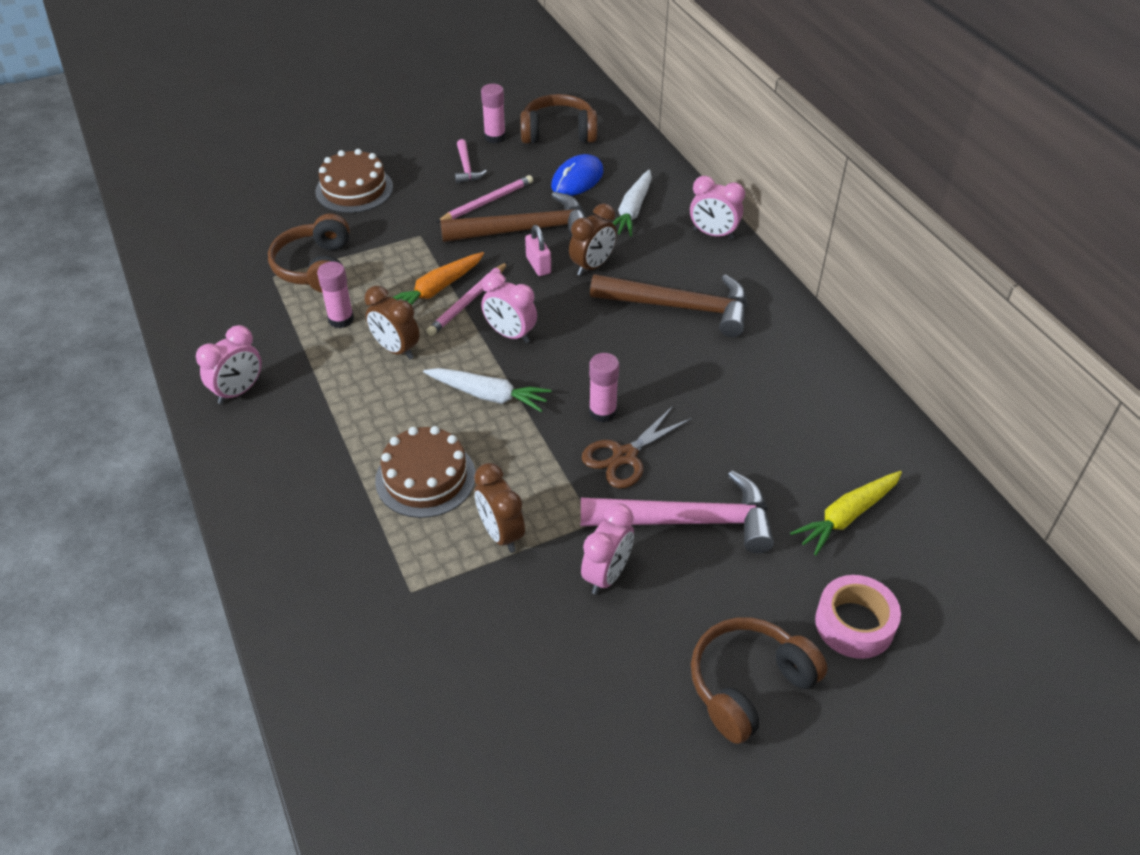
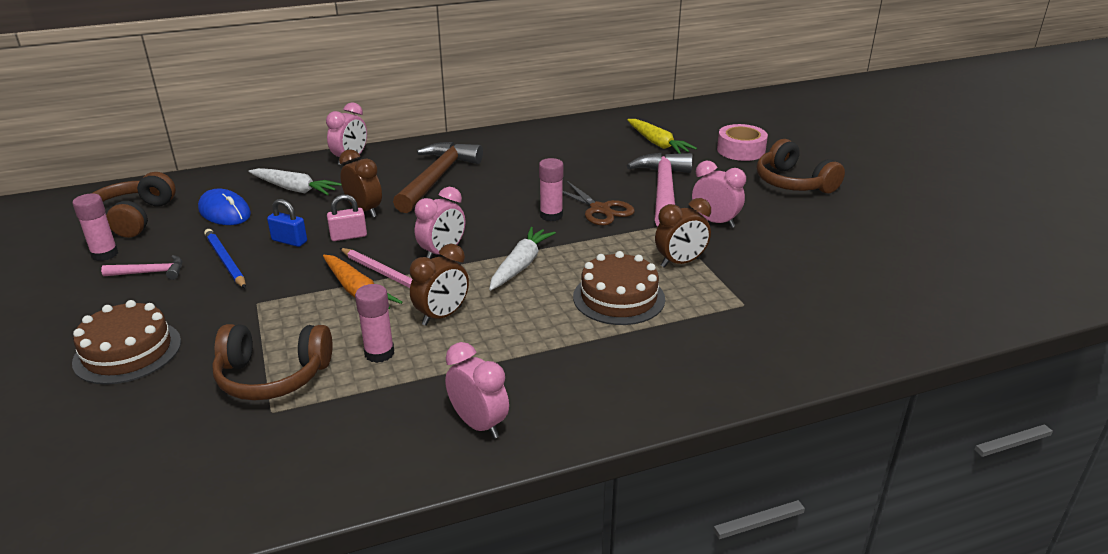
camera: 85 degrees left, 15 degrees down
pink pencil [436,175,533,223] -> blue pencil [204,229,246,289]
brown hammer [440,192,586,242] -> blue padlock [267,199,307,247]

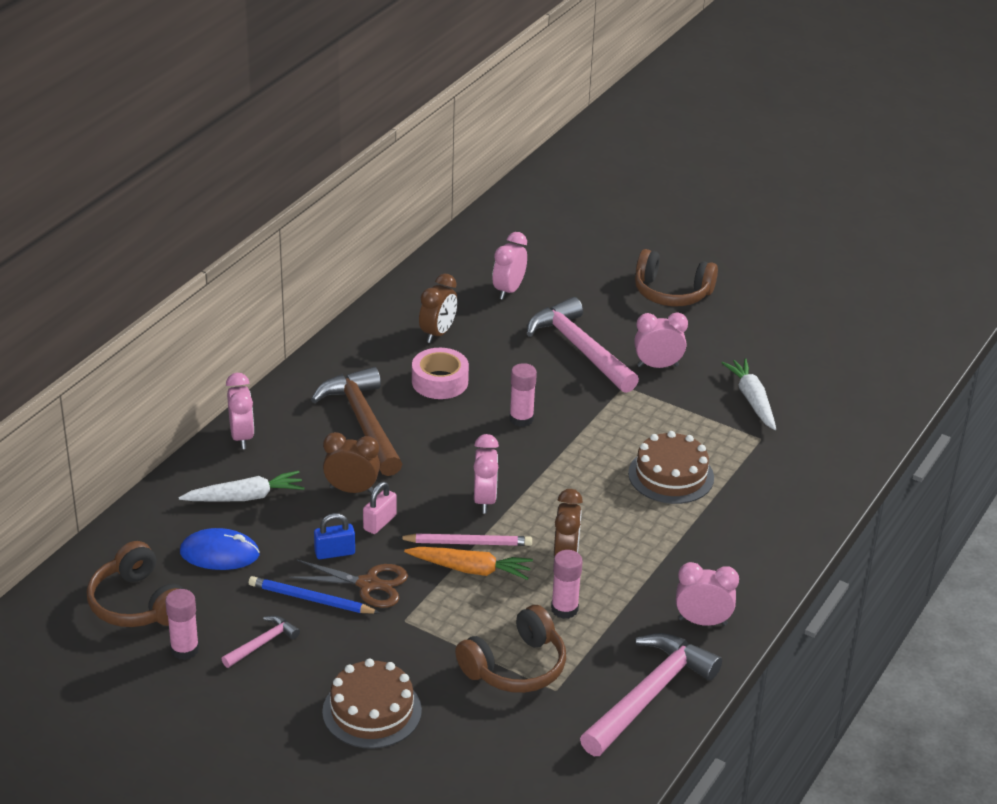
camera: 40 degrees left, 5 degrees up
white carrot [489,227,556,290] -> white carrot moved to [722,358,776,430]
brown scissors [562,180,635,226] -> brown scissors moved to [289,559,408,608]
yellow carrot [627,119,697,154] -> pink clock [492,232,527,300]
brown clock [655,198,711,268] -> brown clock moved to [419,274,457,343]
pink tape [717,124,768,161] -> pink tape moved to [412,348,469,399]
none -> pink hammer [580,633,722,756]

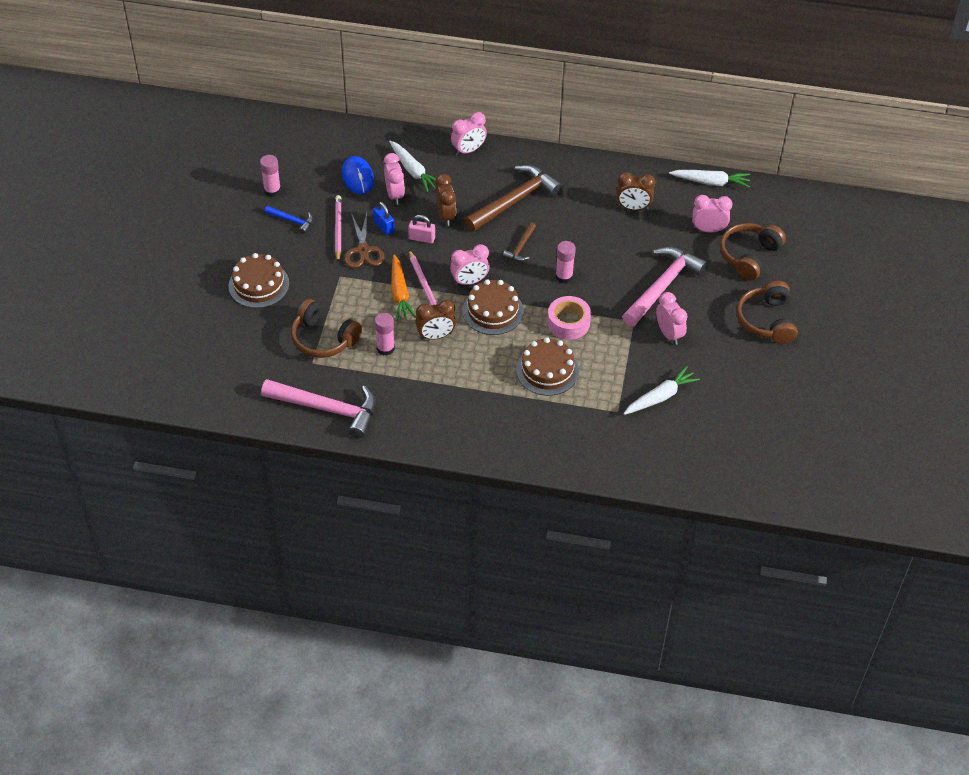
camera: 70 degrees right, 15 degrees up
brown headphones [87,541,184,627] -> brown headphones moved to [720,223,786,280]
pink hammer [222,616,300,668] -> blue hammer [265,206,313,234]
blue pencil [249,576,380,614] -> pink pencil [335,195,342,262]
pink tape [412,348,469,399] -> pink tape moved to [547,296,591,340]
pink clock [676,562,739,626] -> pink clock moved to [384,153,405,205]
none -> brown cake [463,279,524,335]
none -> brown hammer [503,222,536,261]
none -> white carrot [669,170,750,187]

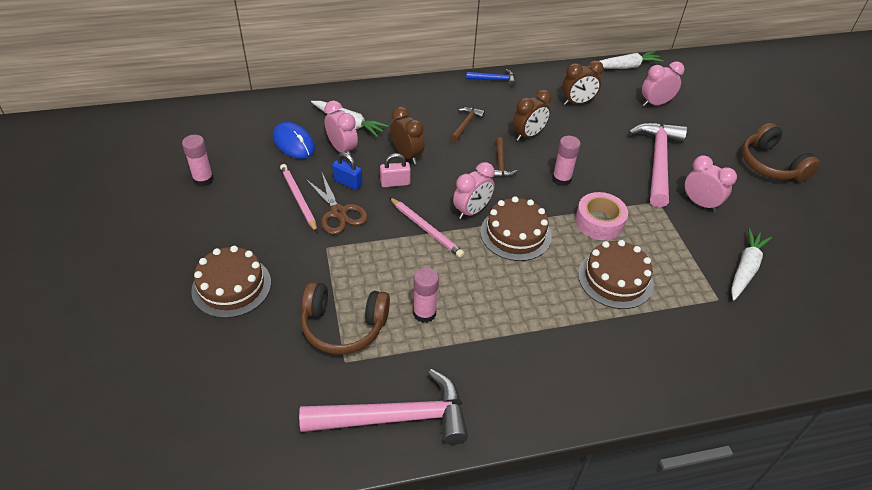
camera: 25 degrees left, 5 degrees down
blue hammer [265,206,313,234] -> blue hammer moved to [466,69,516,87]
orange carrot [391,255,416,321] -> none
brown clock [415,300,456,340] -> brown clock moved to [513,89,552,141]
pink clock [451,112,487,156] -> none
brown hammer [465,165,563,231] -> brown hammer [450,107,485,142], size x0.47
brown headphones [720,223,786,280] -> none

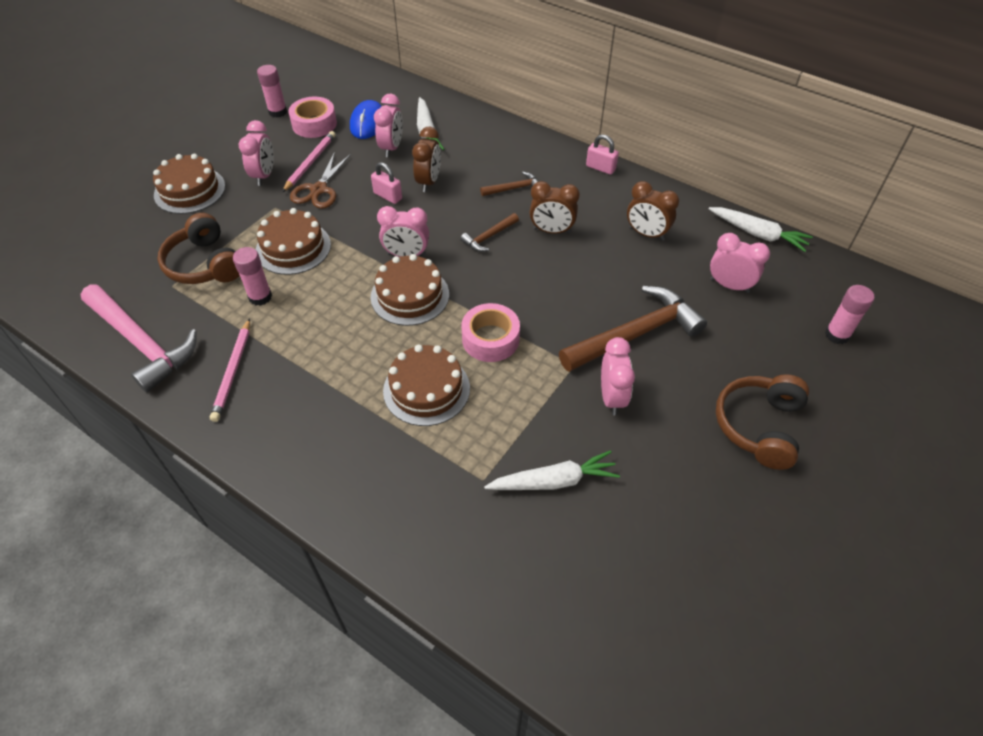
camera: 50 degrees right, 5 degrees up
blue padlock [332,152,363,190] -> none
pink pencil [389,197,465,258] -> pink pencil moved to [210,318,250,422]
blue hammer [466,69,516,87] -> pink padlock [586,134,619,175]
pink glue stick [552,136,581,186] -> pink glue stick moved to [825,285,874,344]
pink hammer [628,122,687,207] -> brown hammer [559,286,707,372]
none -> pink clock [239,120,274,186]
none -> brown cake [256,208,331,275]
none -> pink tape [288,96,337,138]

